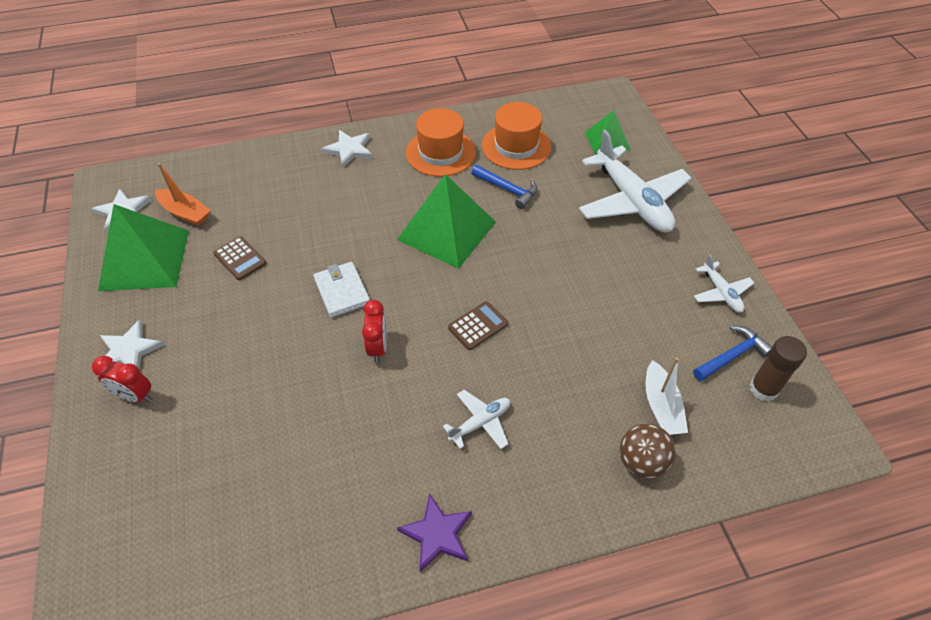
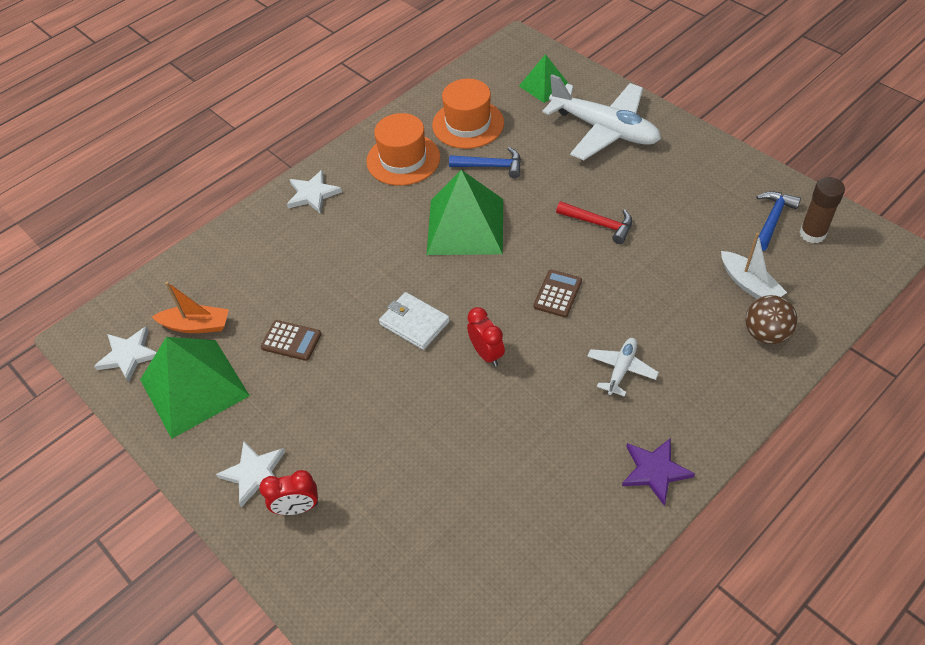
camera: 25 degrees left, 0 degrees up
white plane [694,254,754,313] -> none
none -> red hammer [556,201,632,244]

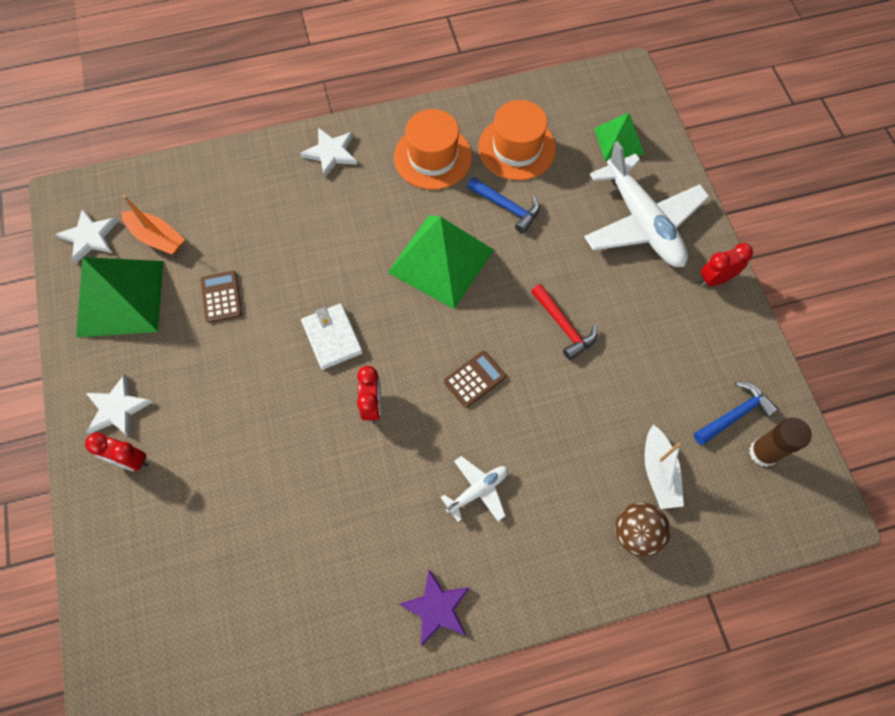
camera: 25 degrees right, 15 degrees up
brown calculator [261,320,321,361] -> brown calculator turned 150 degrees counterclockwise [201,271,242,323]
none -> red clock [700,243,753,286]

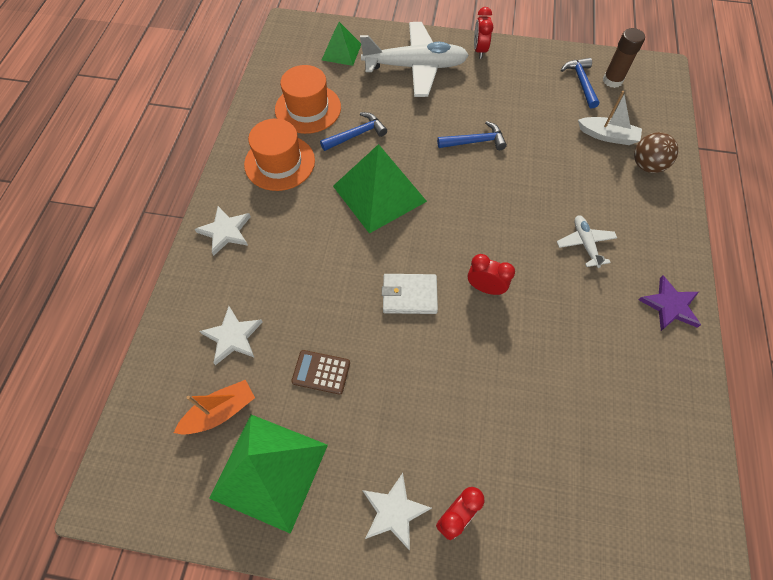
camera: 65 degrees left, 5 degrees down
white star [55,208,118,264] -> white star moved to [200,306,263,365]
brown calculator [444,351,506,408] -> none
red hammer [531,284,597,360] -> blue hammer [437,121,507,150]

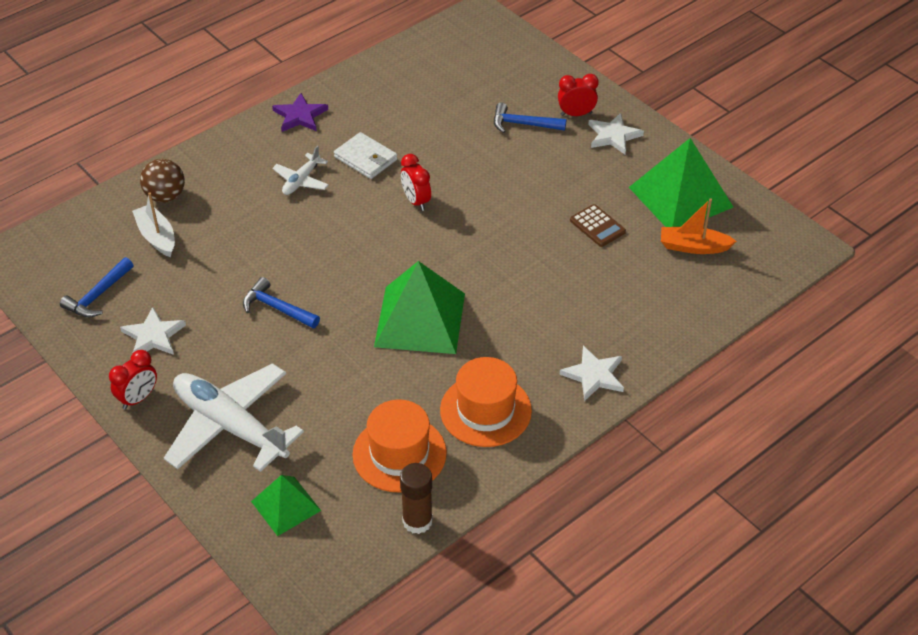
camera: 140 degrees left, 15 degrees down
white star [200,306,263,365] -> white star moved to [120,307,186,355]
blue hammer [320,112,387,151] -> blue hammer moved to [494,102,566,133]
white wallet [382,274,438,314] -> white wallet moved to [334,132,398,179]
brown glue stick [603,28,645,88] -> brown glue stick moved to [400,463,433,534]

